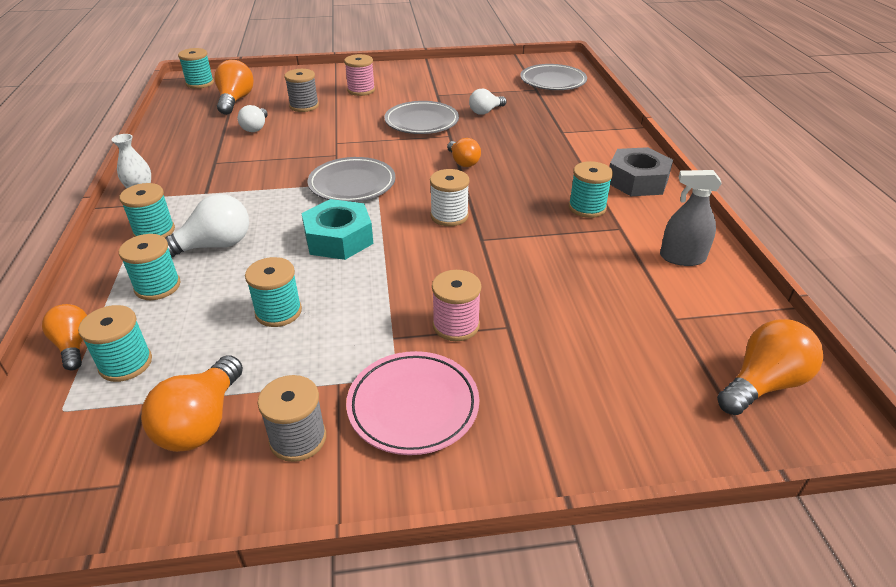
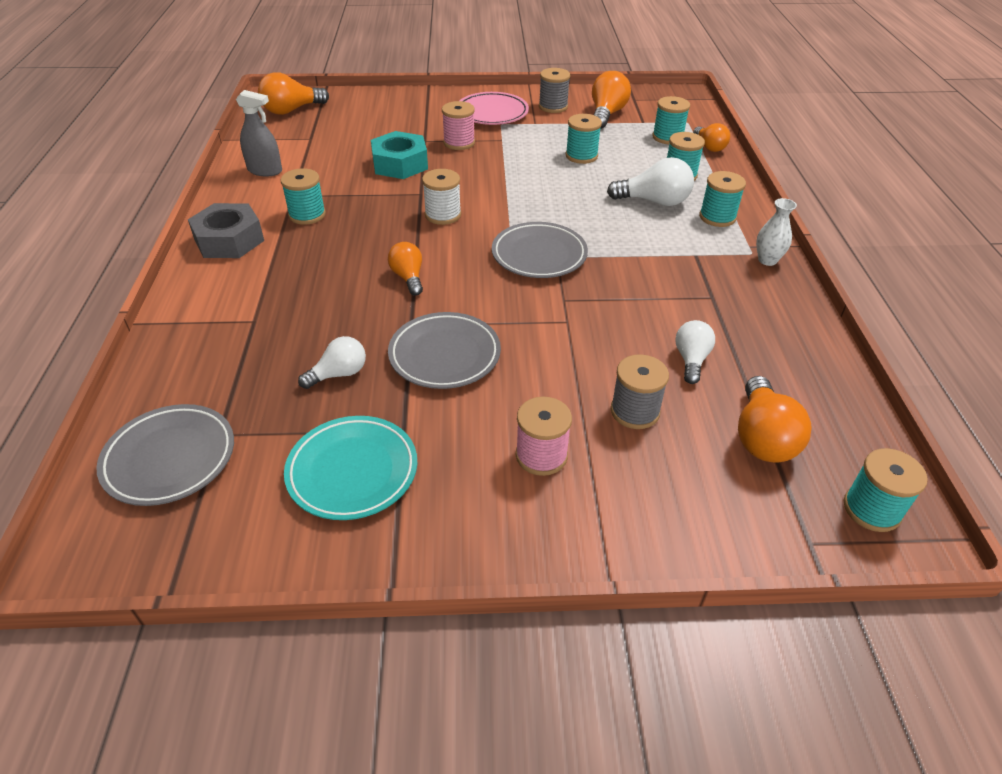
camera: 175 degrees left, 5 degrees up
white light bulb [165,194,249,257] -> white light bulb turned 150 degrees counterclockwise [607,157,694,206]
turquoise nut [302,199,373,260] -> turquoise nut moved to [371,131,428,179]
none -> turquoise plate [284,416,417,520]

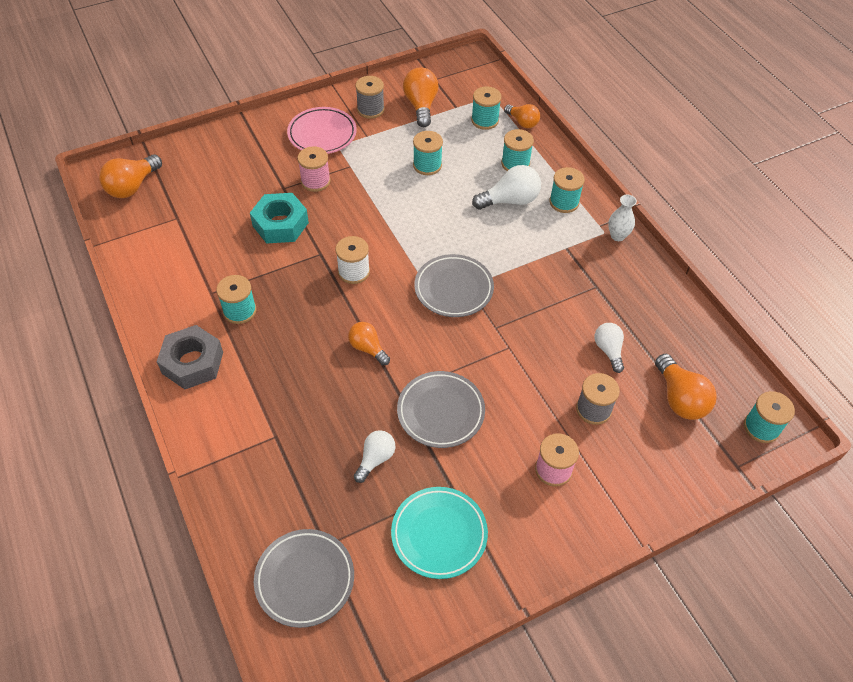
camera: 25 degrees left, 10 degrees up
grey spray bottle [236,90,282,176] -> none

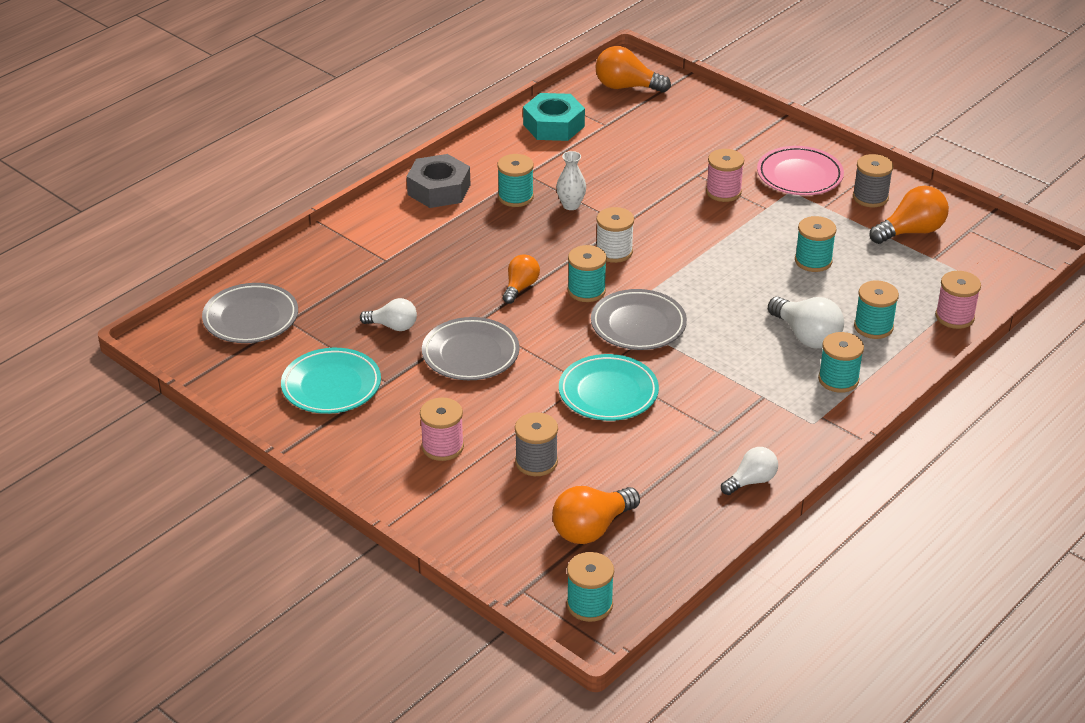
camera: 70 degrees right, 15 degrees down
turquoise nut [250,193,309,244] -> turquoise nut moved to [523,93,585,141]
turquoise spool [471,87,501,130] -> turquoise spool moved to [568,245,607,302]
orange light bulb [504,104,540,128] -> pink spool [935,271,981,329]
white light bulb [594,323,624,373] -> white light bulb moved to [721,447,778,495]
white vase [608,194,637,241] -> white vase moved to [556,151,586,210]
none -> turquoise plate [559,354,659,421]

